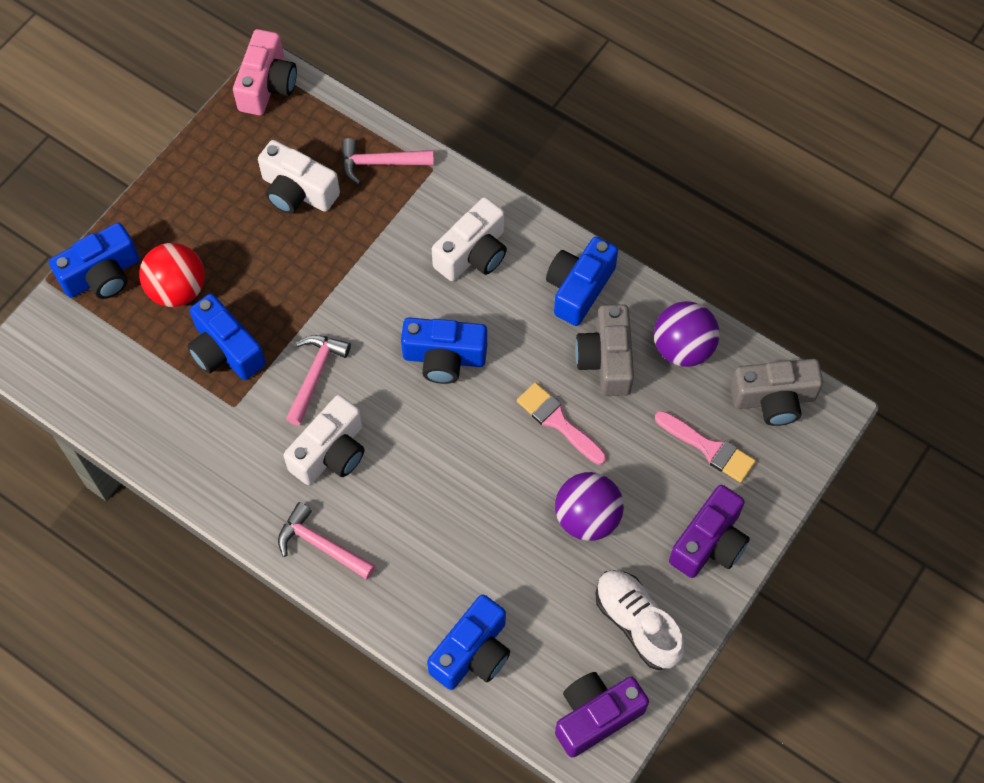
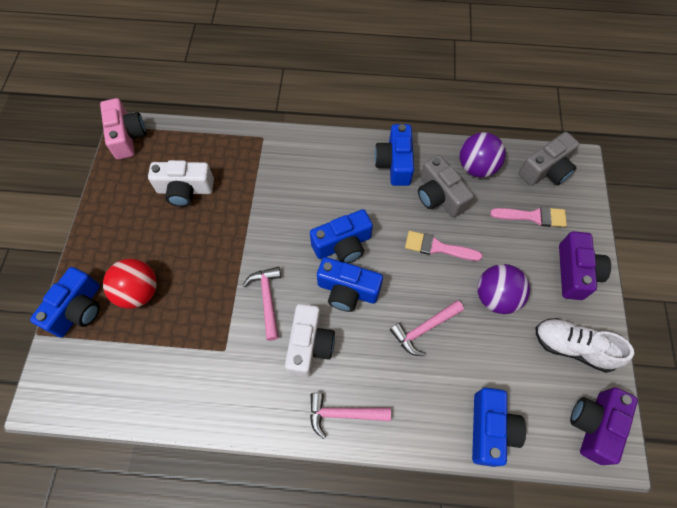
camera: 30 degrees left, 0 degrees up
blue camera [187,294,266,380] -> blue camera moved to [317,257,383,312]
pink hammer [341,138,434,184] -> pink hammer moved to [390,300,464,356]
white camera [432,197,507,281] -> none

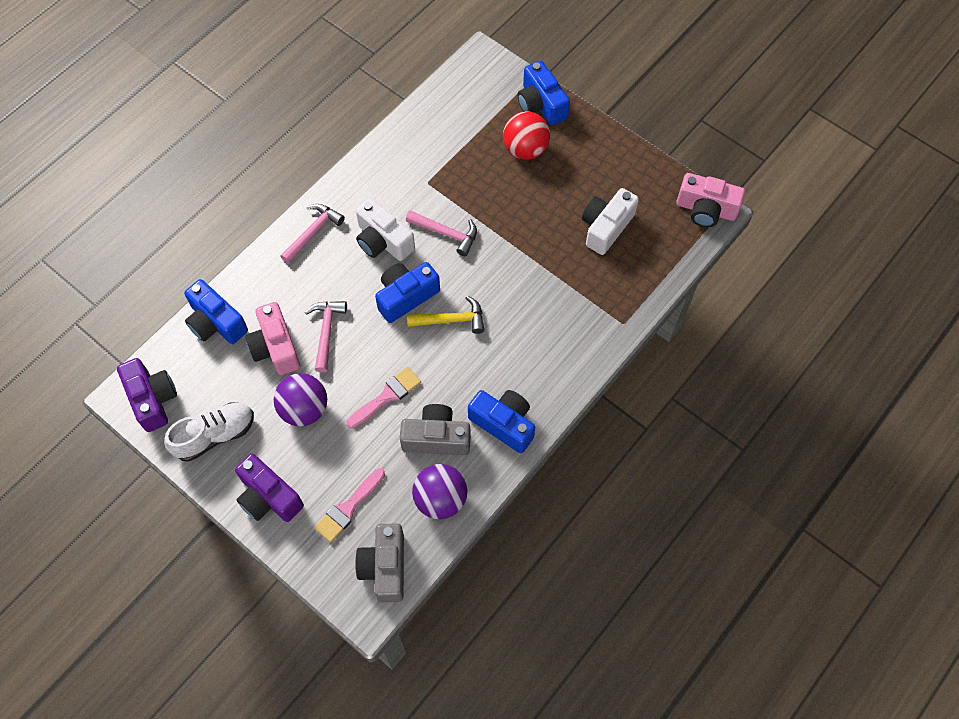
camera: 125 degrees right, 0 degrees up
blue camera [310,209,373,263] -> yellow hammer [407,296,484,334]
none -> pink camera [245,302,300,375]

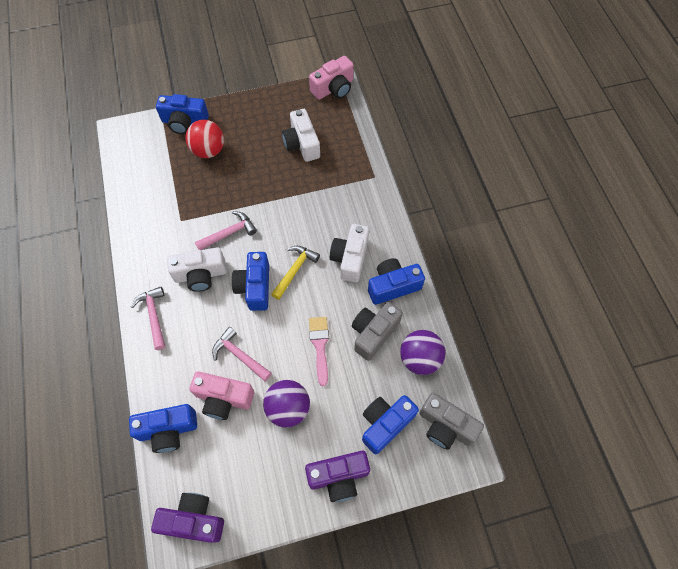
camera: 55 degrees left, 0 degrees up
white shoe [164,402,254,462] -> none
pink brush [314,468,385,543] -> blue camera [362,395,419,454]
none -> white camera [330,224,369,283]

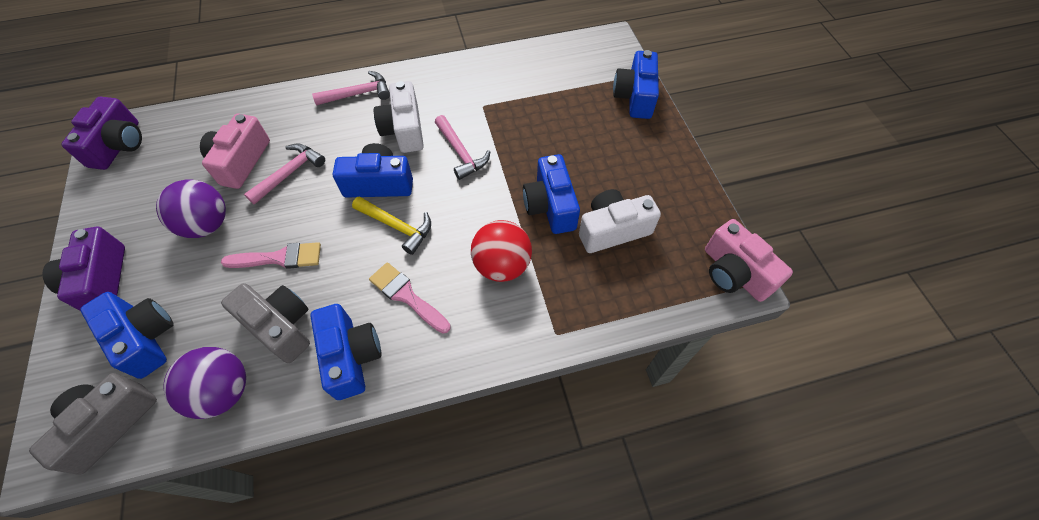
camera: 90 degrees right, 5 degrees down
blue camera [129,404,197,453] -> blue camera moved to [523,154,580,234]
red ball [185,119,224,158] -> red ball moved to [471,220,532,282]
white camera [330,224,369,283] -> pink brush [369,262,451,333]

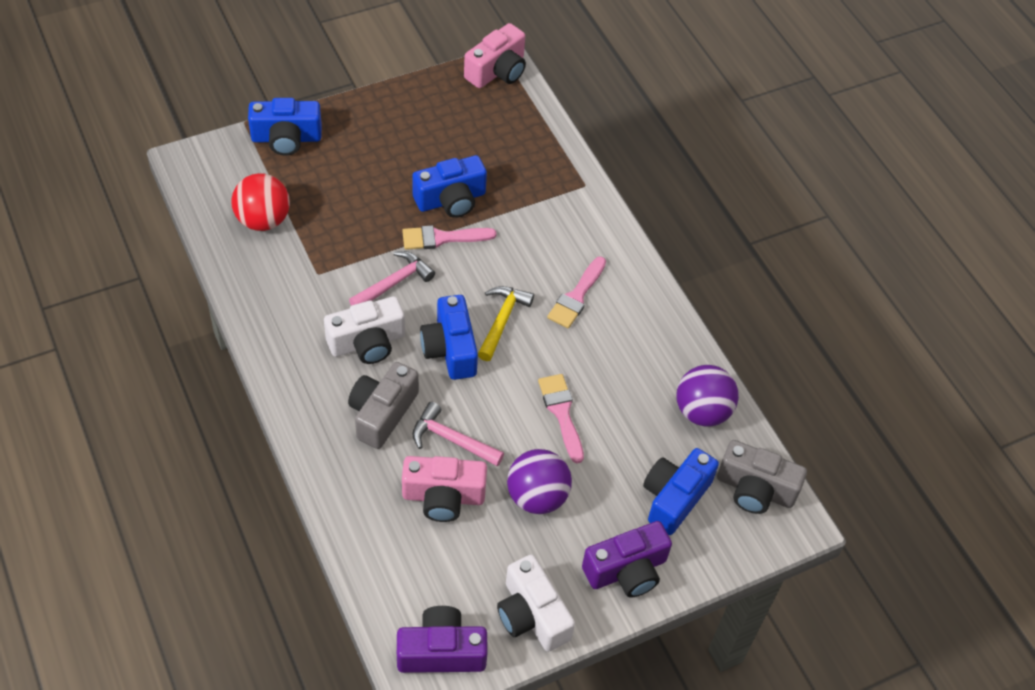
camera: 105 degrees left, 5 degrees down
grey camera [221,283,310,363] -> grey camera moved to [348,362,419,449]
blue camera [310,304,381,400] -> none
pink hammer [312,71,390,105] -> none
red ball [471,220,532,282] -> red ball moved to [231,173,290,231]
white camera [579,189,661,253] -> white camera moved to [497,554,575,652]
none -> pink brush [402,225,496,250]

